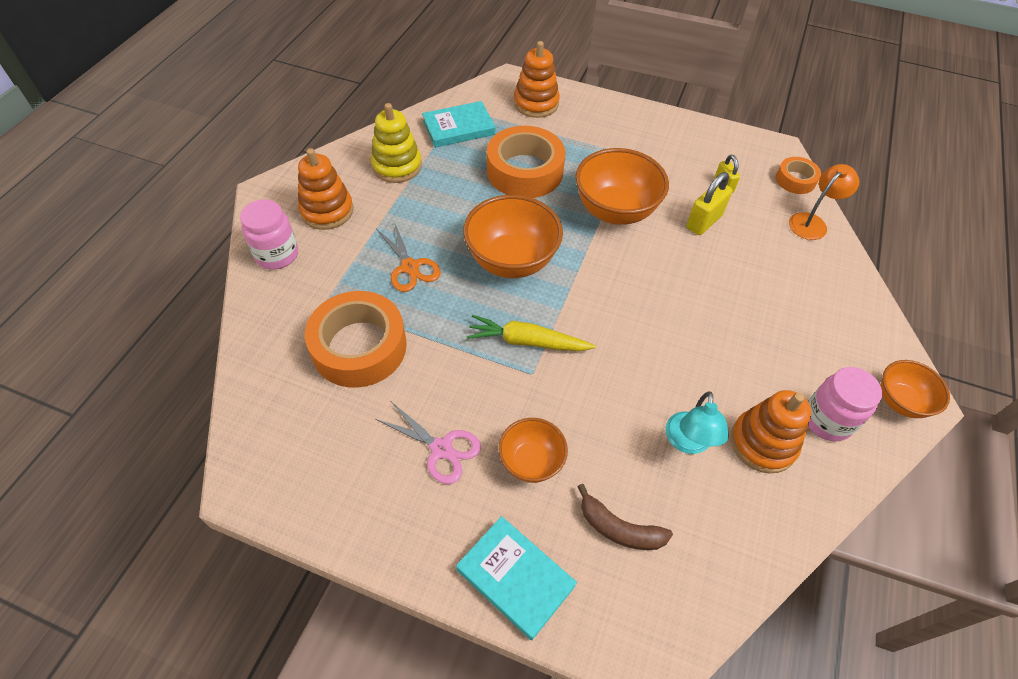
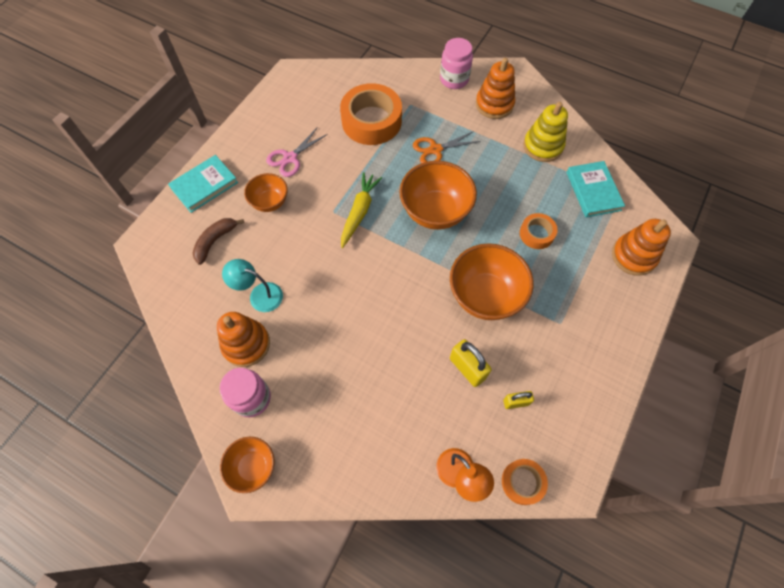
camera: 100 degrees right, 10 degrees up
orange tape [487,126,565,198] -> orange tape [520,213,558,249], size x0.52

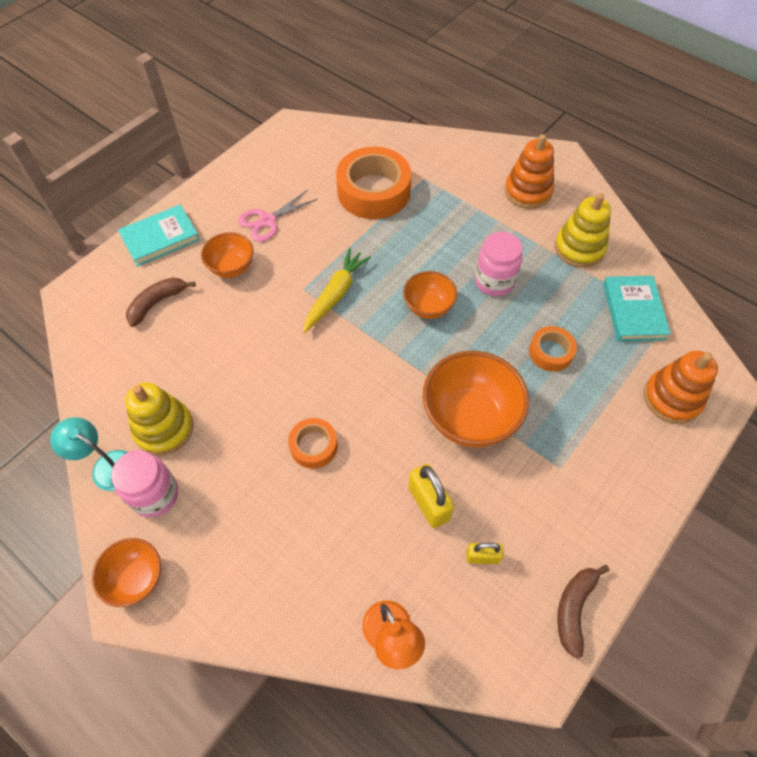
camera: 10 degrees right, 5 degrees down
orange stacking toy [217,312,270,367] -> yellow stacking toy [125,382,194,456]
turquoise lamp [222,259,283,312] -> turquoise lamp moved to [50,417,128,491]
orange bowl [399,161,477,230] -> orange bowl [403,271,457,319], size x0.58
orange scissors [413,131,480,163] -> none
pink jar [440,38,473,89] -> pink jar moved to [475,232,522,296]
orange tape [502,459,548,505] -> orange tape moved to [288,418,338,468]
none -> brown banana [557,565,610,659]

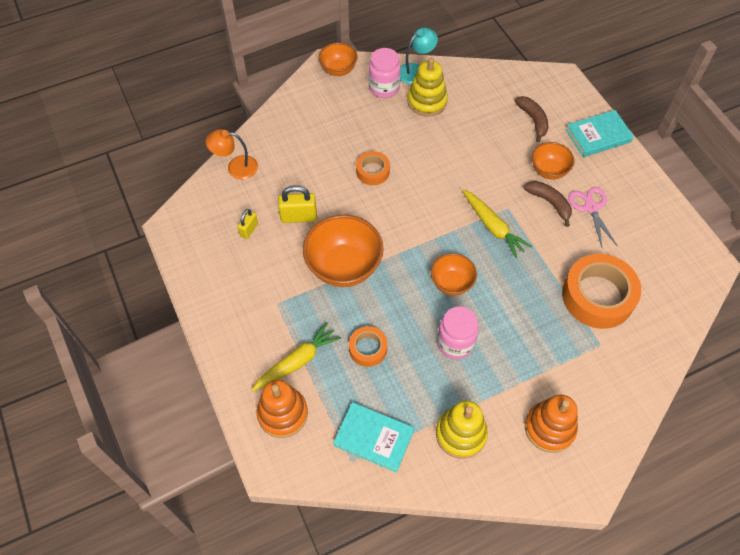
camera: 115 degrees right, 0 degrees up
turquoise book [118,205,200,267] -> turquoise book turned 75 degrees clockwise [566,110,634,157]
brown banana [557,565,610,659] -> brown banana moved to [523,181,572,227]
none -> yellow carrot [251,322,341,392]

